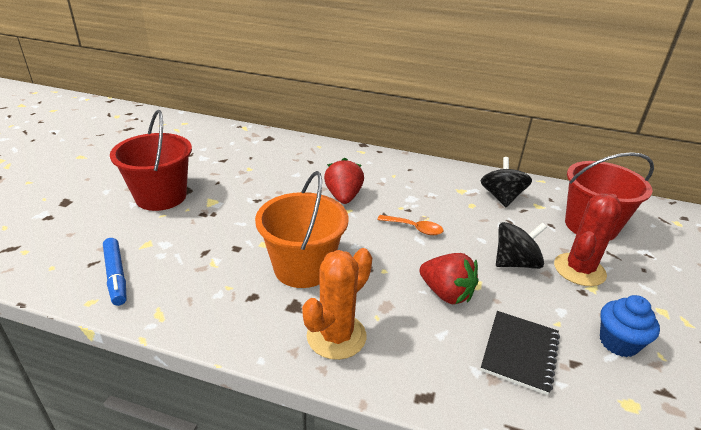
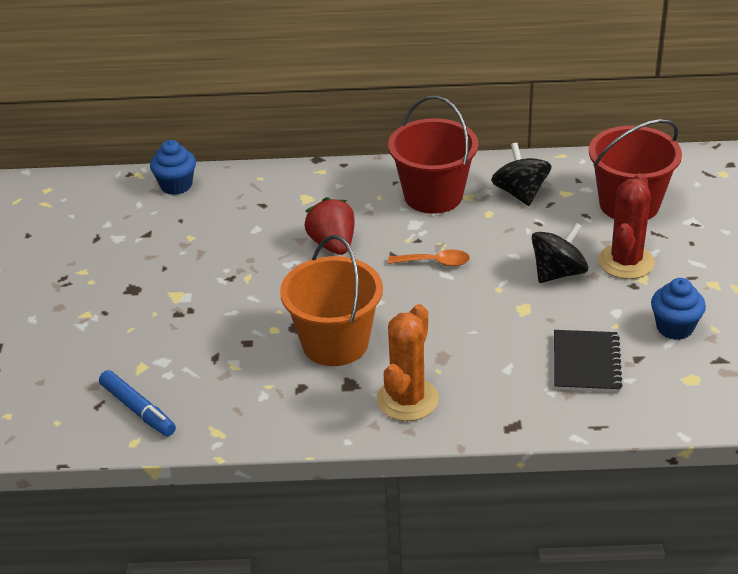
camera: 15 degrees left, 5 degrees up
red bucket [110,110,192,211] -> red bucket moved to [388,96,478,214]
red strawberry [419,253,479,304] -> none
none -> blue cupcake [150,140,196,195]

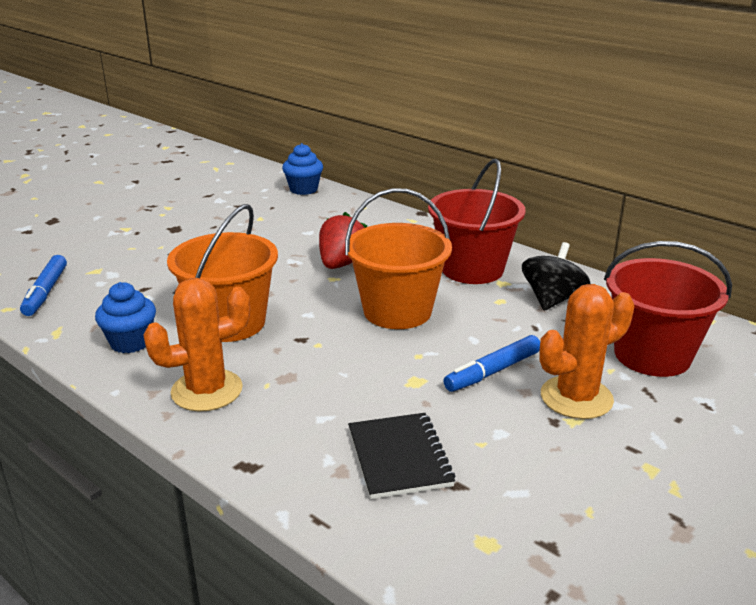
camera: 40 degrees right, 10 degrees down
orange spoon [388,249,470,266] -> orange bucket [345,188,452,329]
black spinning top [532,223,588,283] -> blue marker [443,335,540,392]
black notebook [554,330,623,393] -> black notebook turned 60 degrees counterclockwise [348,413,455,499]
red cactus [598,173,655,279] -> orange cactus [539,284,634,419]
blue cupcake [651,278,706,340] -> blue cupcake moved to [95,282,156,353]

